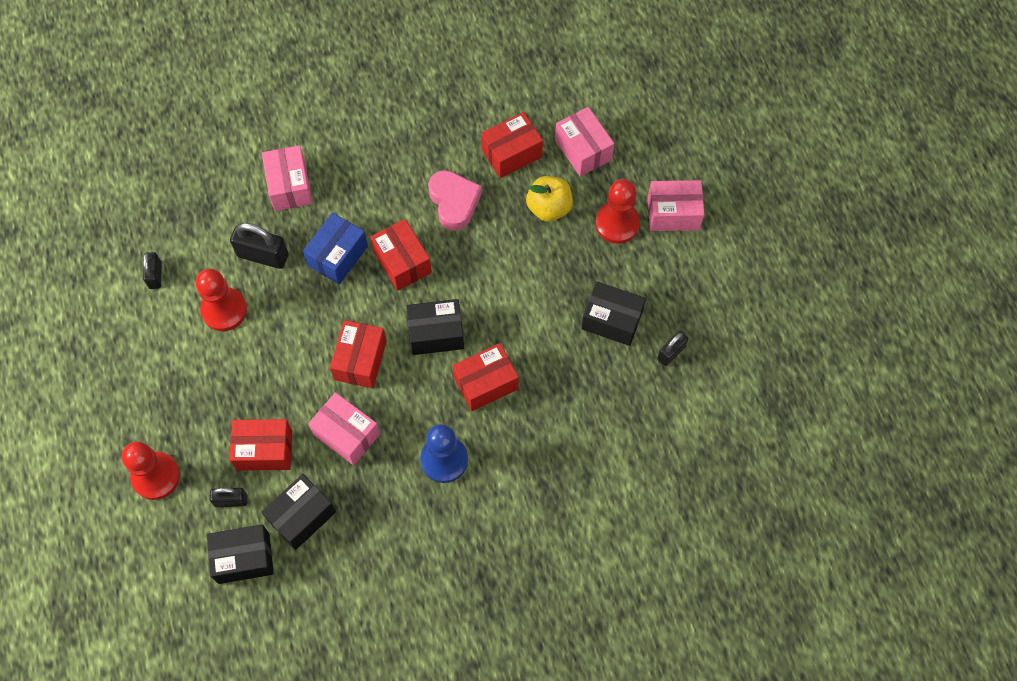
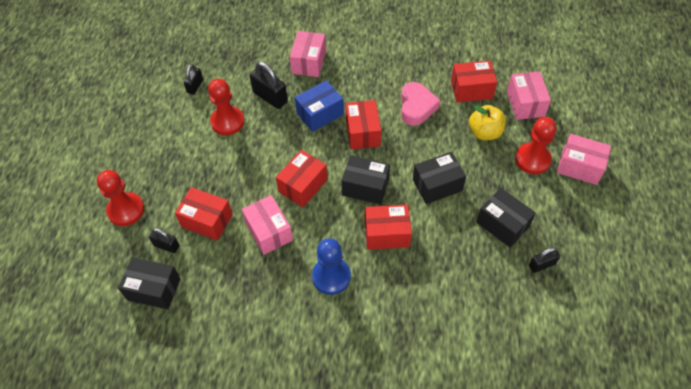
camera: 25 degrees right, 10 degrees down
black box [261,474,336,550] -> black box moved to [413,152,466,204]

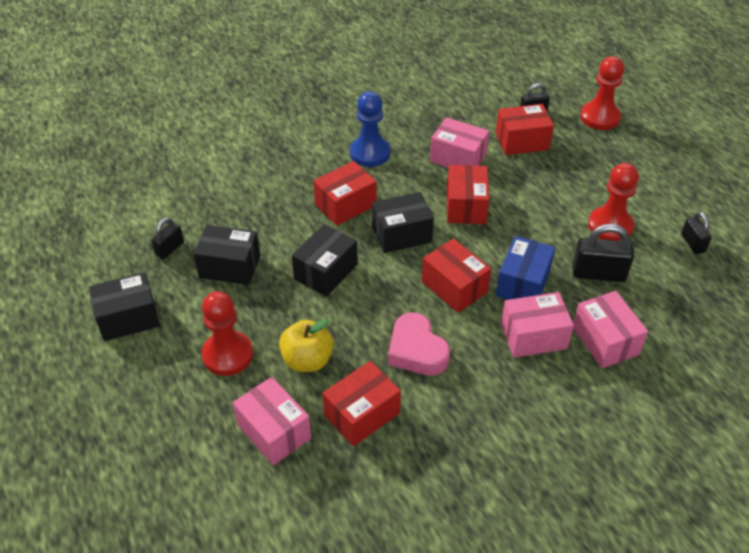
camera: 145 degrees right, 10 degrees down
black box [118,257,180,309] -> black box moved to [89,272,160,341]
pink box [557,134,611,185] -> pink box moved to [501,292,574,358]

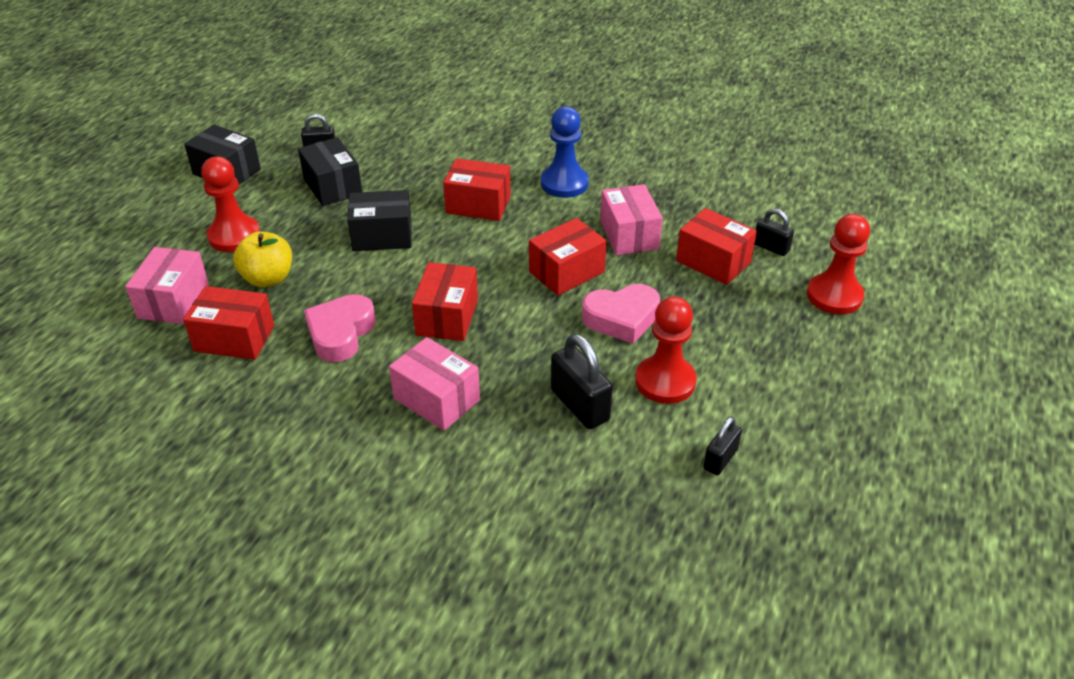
camera: 50 degrees right, 5 degrees down
black box [372,192,434,253] -> none
blue box [496,236,555,300] -> none
pink box [573,291,648,368] -> none
none -> pink heart [582,284,660,344]

